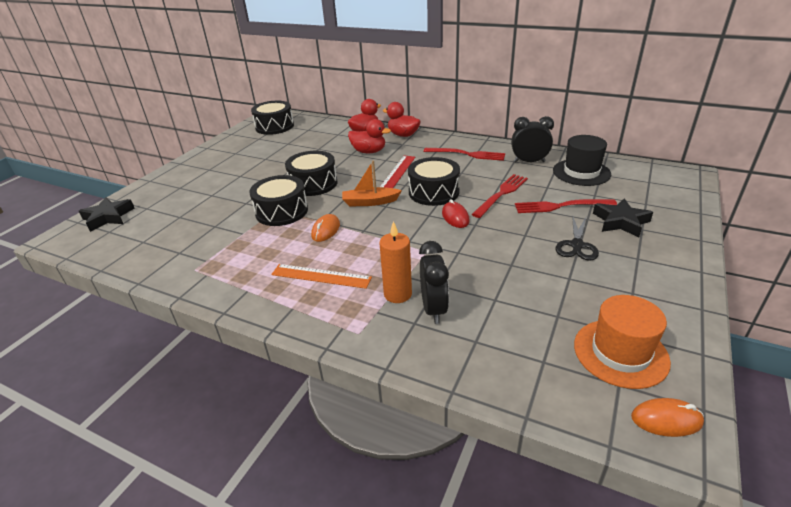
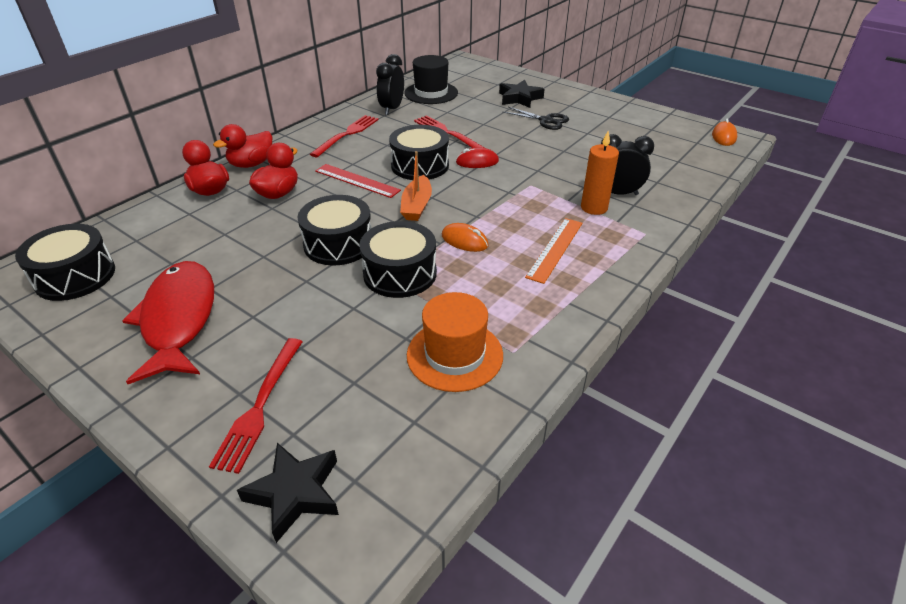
camera: 80 degrees left, 5 degrees up
red fork [515,199,617,213] -> red fork moved to [209,338,303,474]
orange hat [574,295,671,389] -> orange hat moved to [407,292,503,392]
none -> red fish [122,261,214,384]

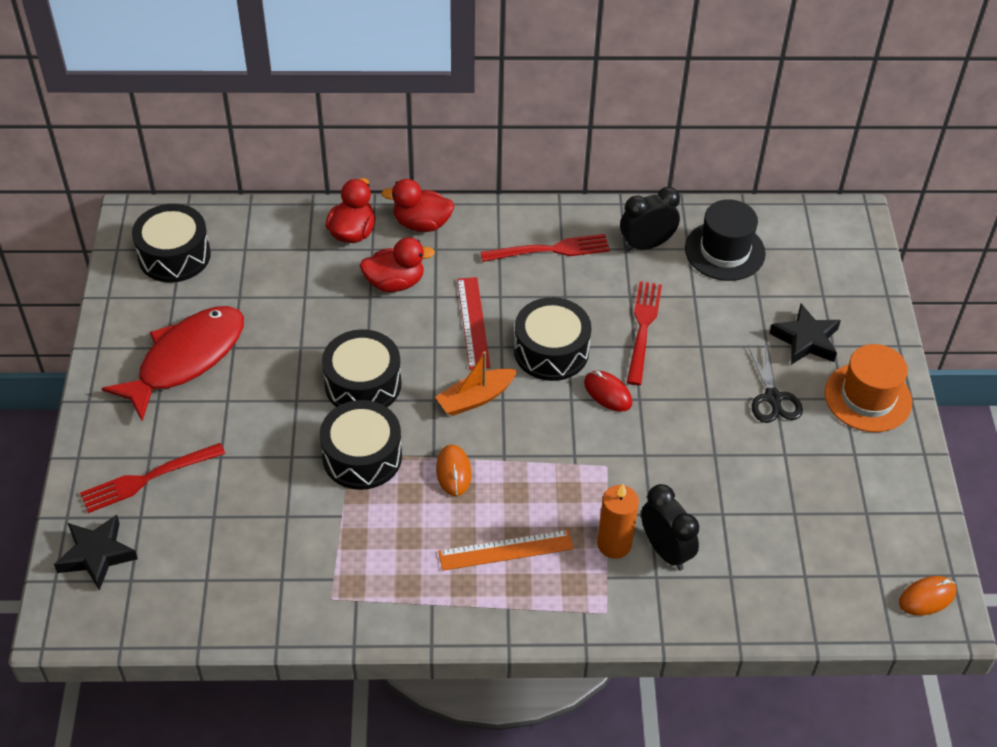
camera: 50 degrees right, 10 degrees up
orange hat [407,292,503,392] -> orange hat moved to [825,344,912,432]

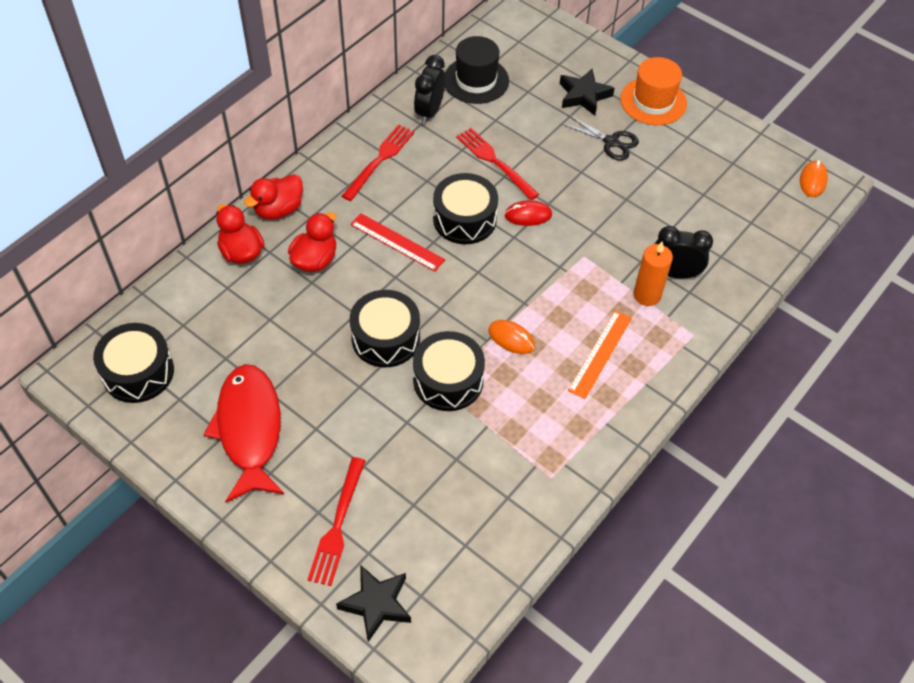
camera: 50 degrees left, 5 degrees up
orange boat [435,351,517,416] -> none

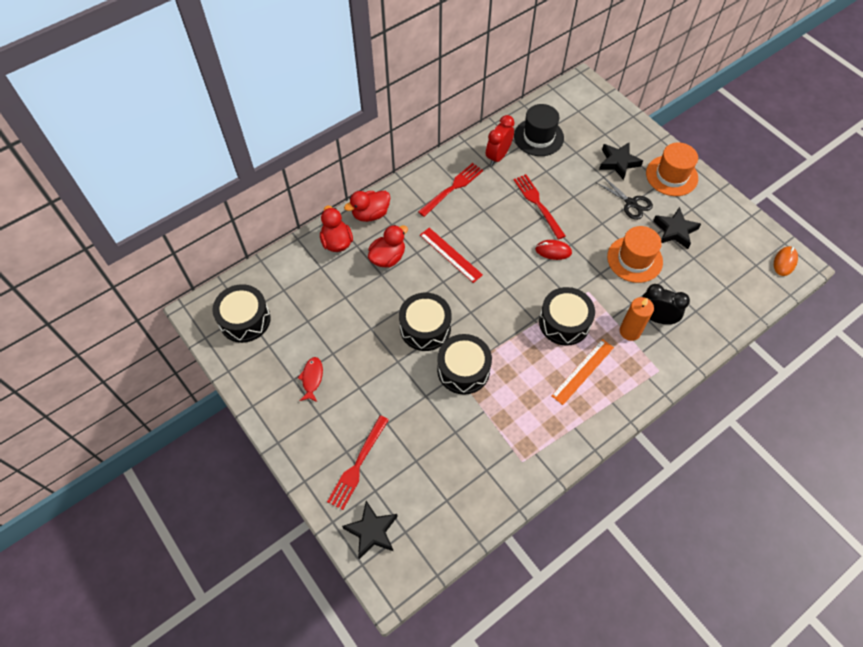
camera: 15 degrees right, 5 degrees up
red fish [203,364,284,502] -> red fish [298,357,323,402], size x0.44
black clock [414,55,445,124] -> red clock [486,115,515,166]
black drum [433,173,498,244] -> black drum moved to [539,287,595,346]
orange mouse [488,320,535,354] -> none
none -> orange hat [607,226,663,283]
none -> black star [653,207,701,249]

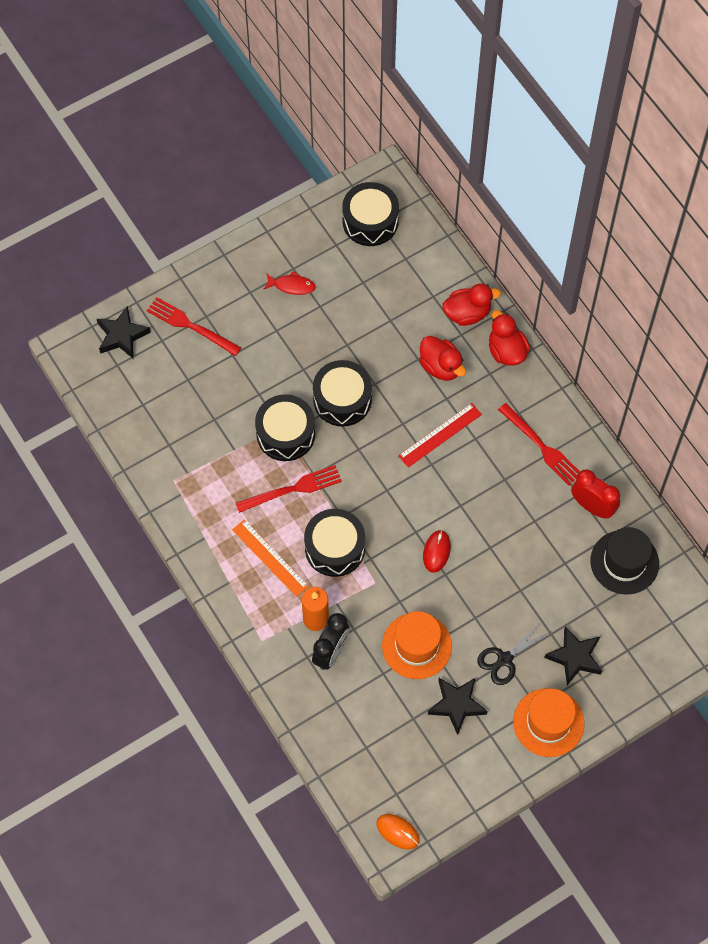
camera: 95 degrees right, 5 degrees up
red fork [514,174,565,240] -> red fork moved to [236,465,342,513]

